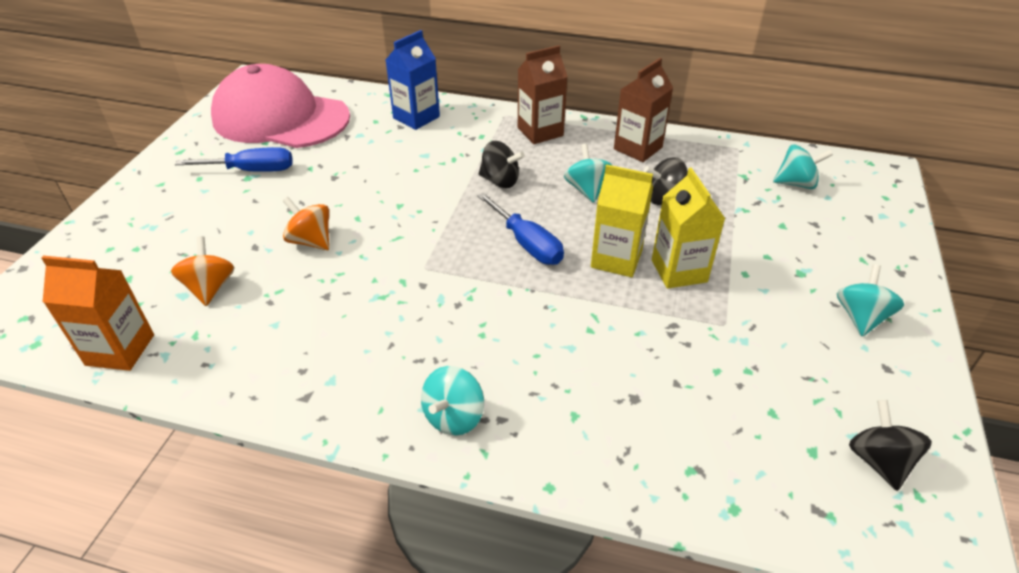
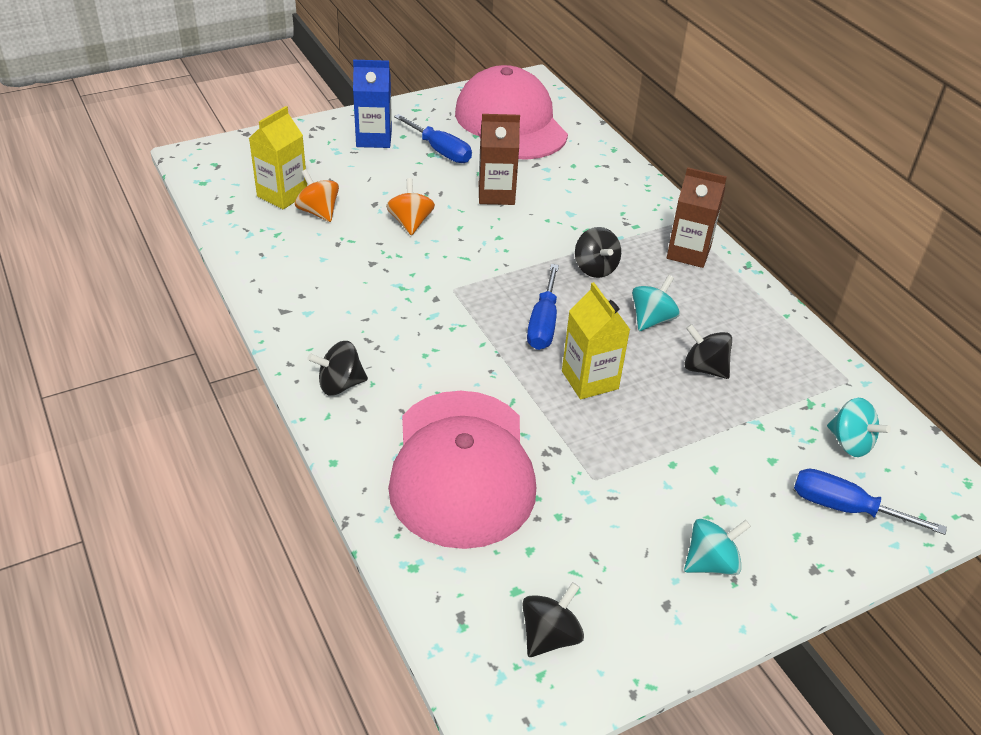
camera: 45 degrees right, 0 degrees up
orange carton [41,256,154,371] -> none
orange spinning top [171,236,235,306] -> orange spinning top turned 75 degrees counterclockwise [295,169,339,222]
blue carton [386,30,440,130] -> blue carton moved to [353,60,392,148]
turquoise spinning top [421,366,484,436] -> black spinning top [307,341,368,396]
brown carton [614,58,673,162] -> brown carton moved to [479,114,520,205]
yellow carton [652,168,725,289] -> yellow carton moved to [249,106,307,209]
none -> pink cap [388,391,536,549]
none -> blue screwdriver [794,468,947,535]

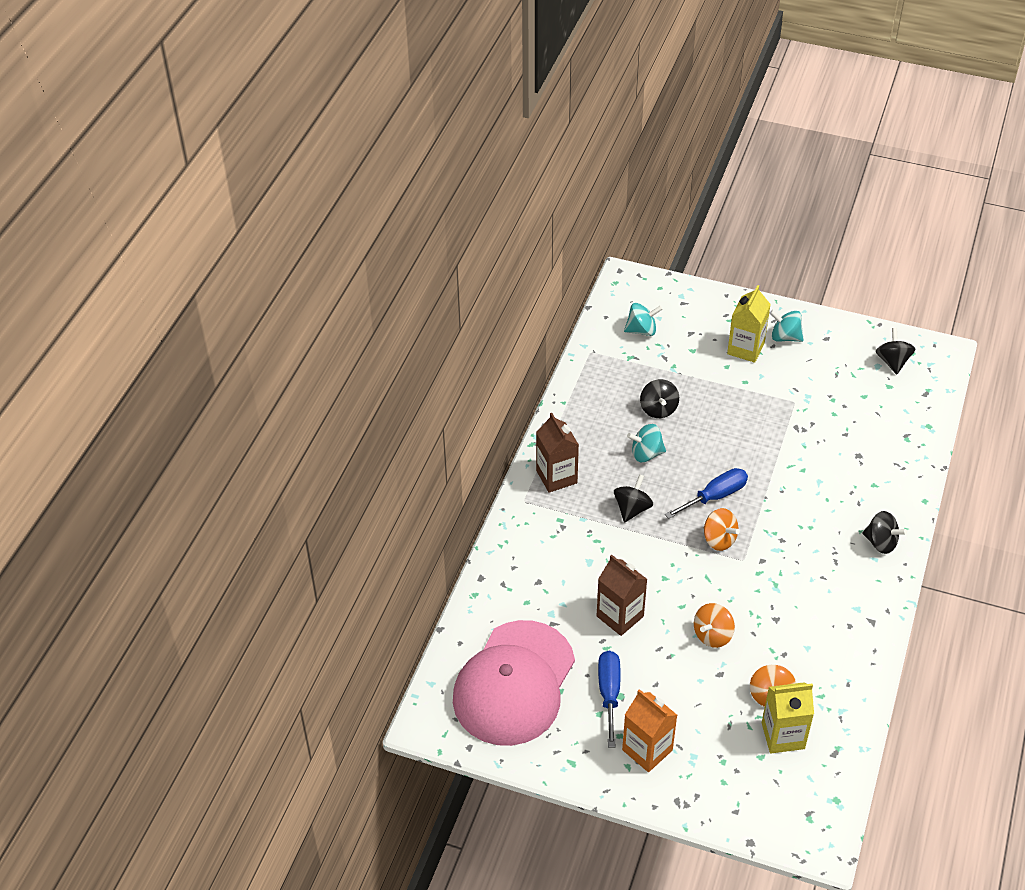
camera: 130 degrees left, 5 degrees up
blue carton [353,60,392,148] -> orange carton [622,689,677,772]
pink cap [388,391,536,549] -> none
black spinning top [522,582,584,657] -> black spinning top turned 90 degrees clockwise [876,328,915,374]
yellow carton [562,282,630,399] -> yellow carton moved to [727,285,771,363]
blue screwdriver [794,468,947,535] -> none
turquoise spinning top [827,398,891,457] -> turquoise spinning top turned 75 degrees clockwise [624,303,663,336]
none -> orange spinning top [704,508,740,551]

